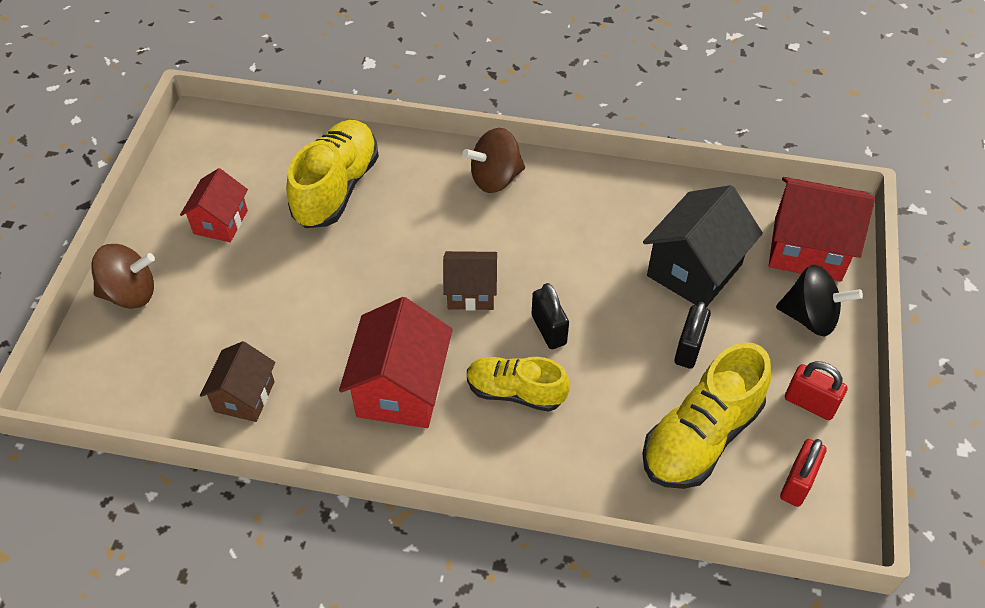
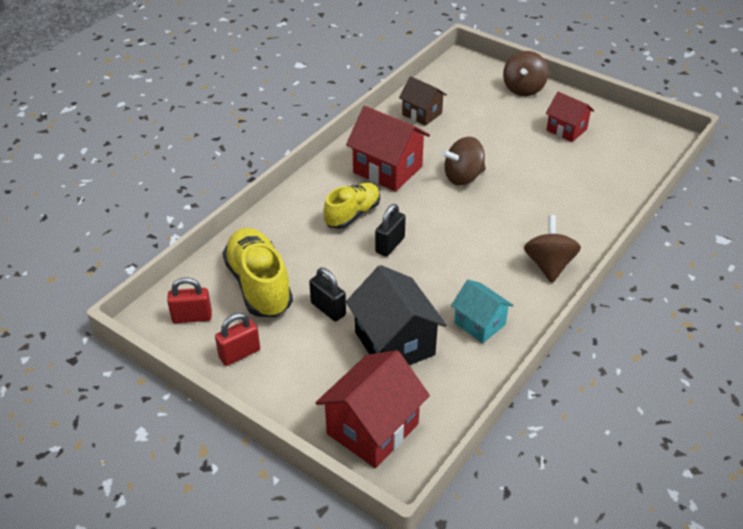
camera: 115 degrees right, 10 degrees down
yellow shoe [286,120,379,228] -> none
brown house [443,251,497,311] -> none
black padlock [532,283,569,349] -> black padlock turned 60 degrees counterclockwise [375,204,406,257]
black spinning top [776,265,863,337] -> none
red padlock [780,439,826,507] -> red padlock turned 60 degrees counterclockwise [167,277,212,323]
none -> brown spinning top [442,137,486,185]
none -> turquoise house [451,280,513,343]

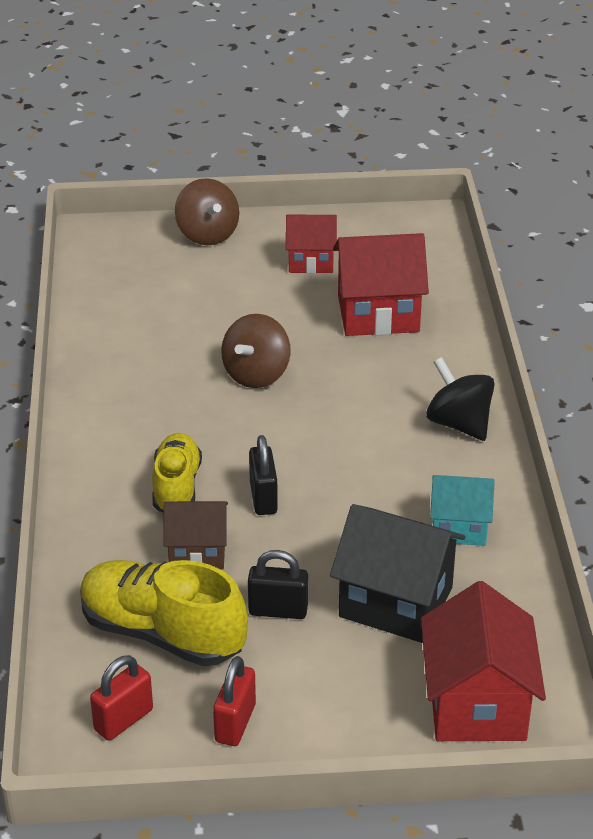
camera: 40 degrees left, 5 degrees down
red house [346,106,430,192] -> red house moved to [333,233,429,336]
brown house [399,76,447,126] -> brown house moved to [163,501,228,569]
brown spinning top [524,215,581,283] -> black spinning top [426,357,495,441]

